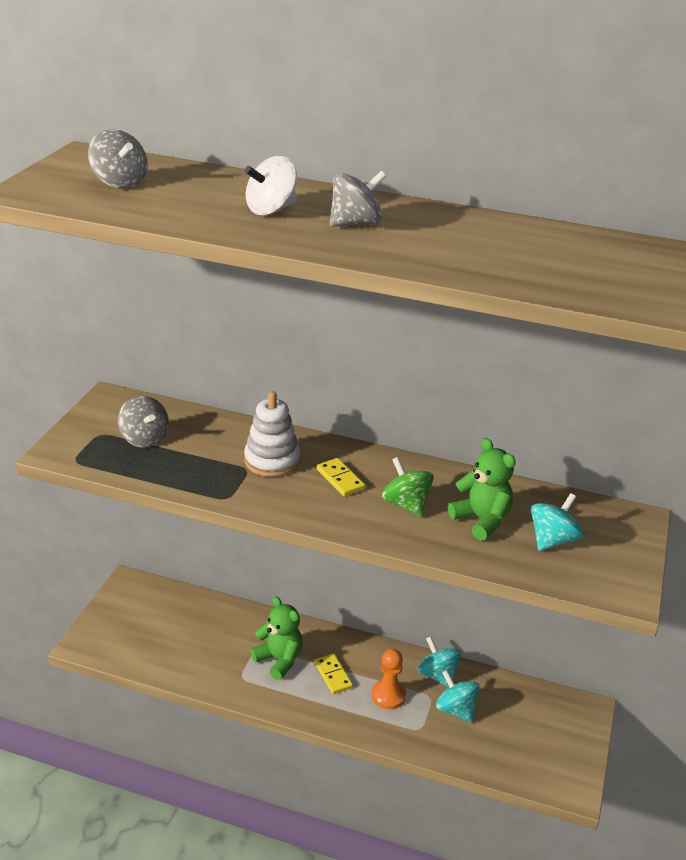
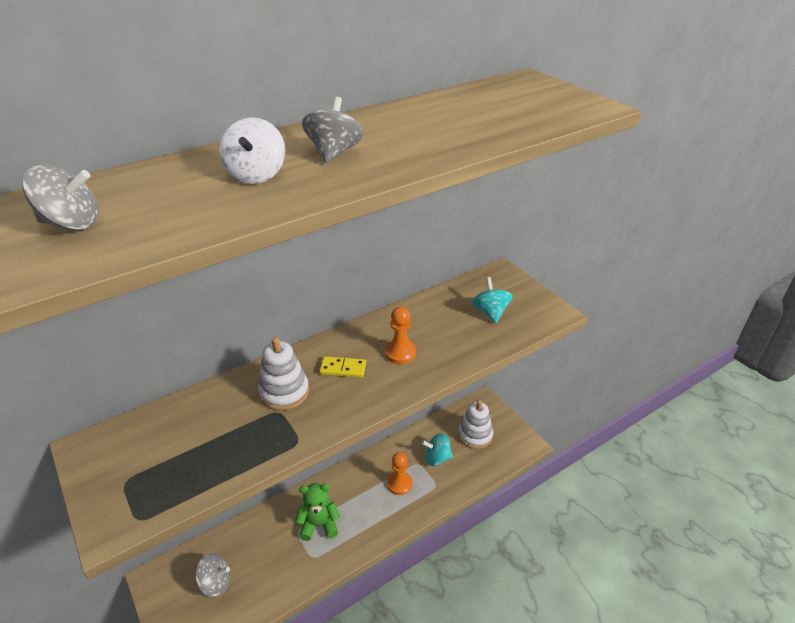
camera: 50 degrees left, 5 degrees up
grey spinning top [118,396,169,448] -> grey spinning top moved to [195,553,230,597]
yellow domino [314,653,353,694] -> none
green spinning top [382,457,434,517] -> orange pawn [385,307,416,364]
turquoise spinning top [417,636,461,688] -> none
green teddy bear [448,438,515,540] -> none
none -> white stacking toy [458,400,493,449]

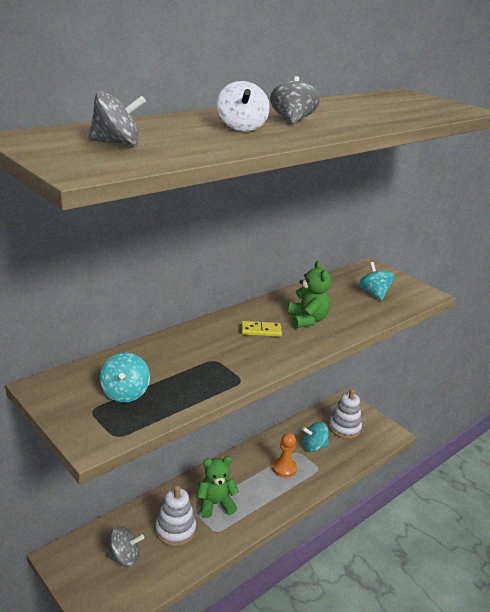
camera: 10 degrees left, 10 degrees down
white stacking toy [258,337,309,411] -> white stacking toy moved to [155,485,196,546]
orange pawn [385,307,416,364] -> green teddy bear [288,260,331,328]
none -> turquoise spinning top [100,352,150,403]

